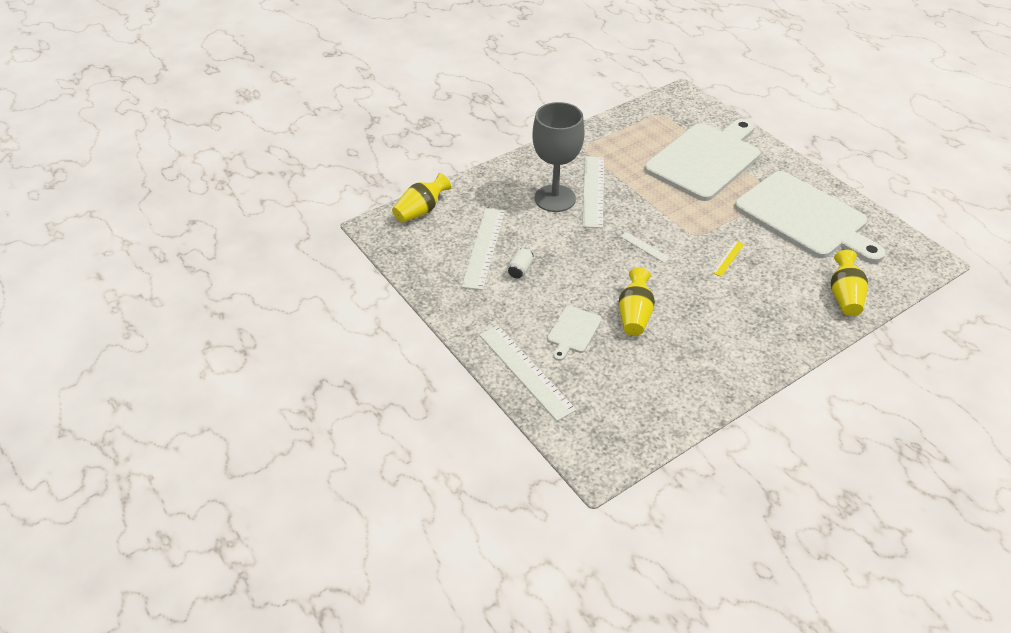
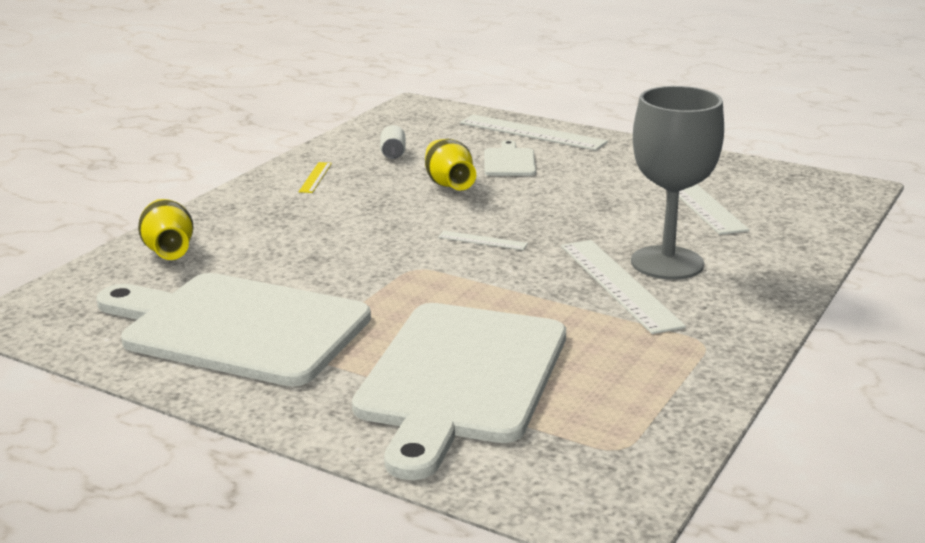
camera: 155 degrees right, 20 degrees down
yellow vase [392,173,451,223] -> none
white can [507,247,533,278] -> white can moved to [380,125,406,159]
yellow ruler [712,240,744,277] -> yellow ruler moved to [299,162,332,193]

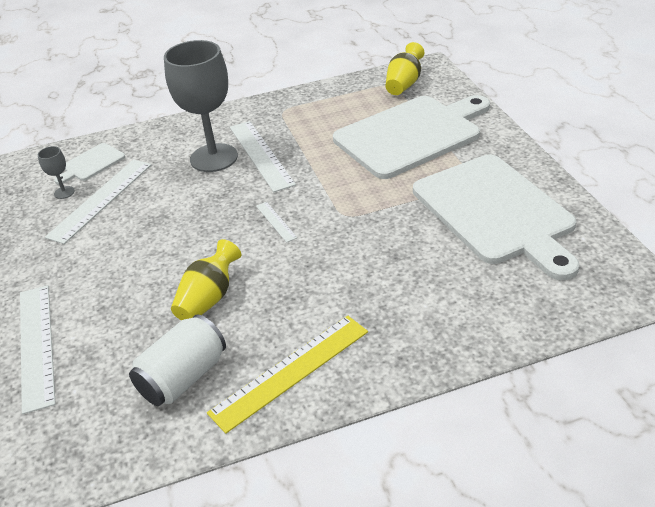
camera: 135 degrees left, 15 degrees up
yellow vase [138,199,194,260] -> yellow vase moved to [385,42,424,95]
yellow ruler [299,162,332,193] -> yellow ruler [207,315,368,434], size x2.11
white can [380,125,406,159] -> white can [129,314,226,406], size x1.95
white cutting board [484,140,536,176] -> white cutting board moved to [54,143,125,185]
white ruler [561,240,686,334] -> white ruler turned 45 degrees counterclockwise [230,121,296,192]
none -> grey goblet [38,146,75,199]

